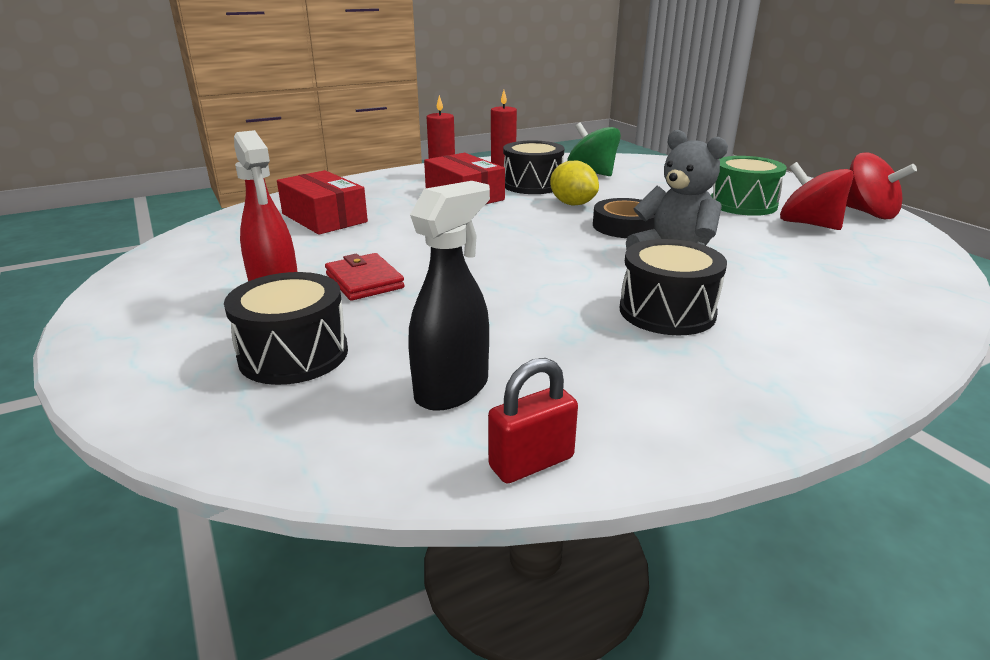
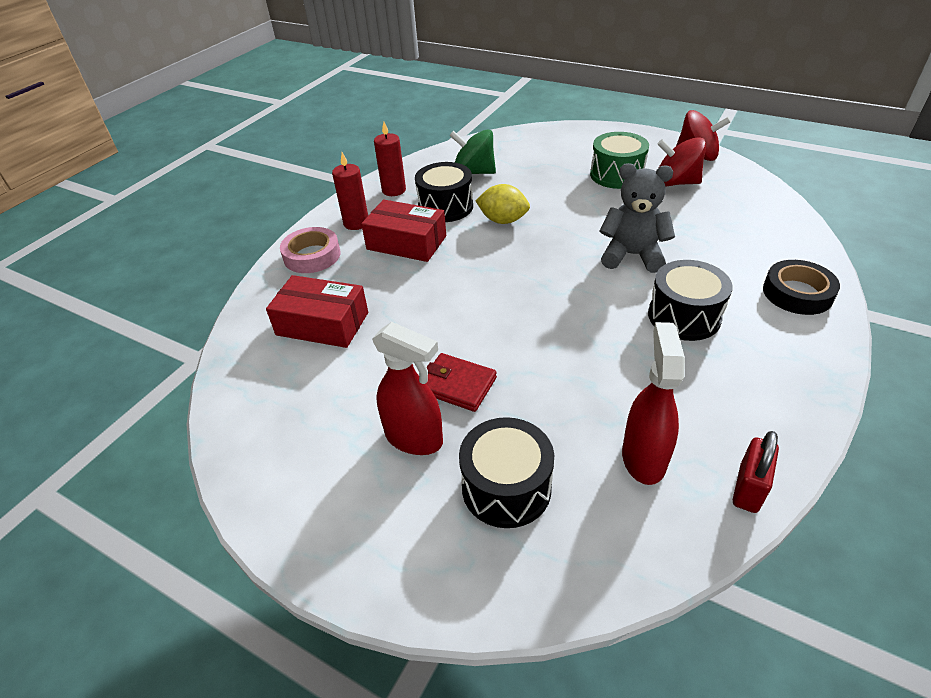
camera: 30 degrees left, 15 degrees up
black spray bottle [408,181,490,411] -> red spray bottle [622,322,685,485]
black tape [593,198,655,238] -> black tape moved to [763,260,840,315]
none -> pink tape [280,227,340,273]

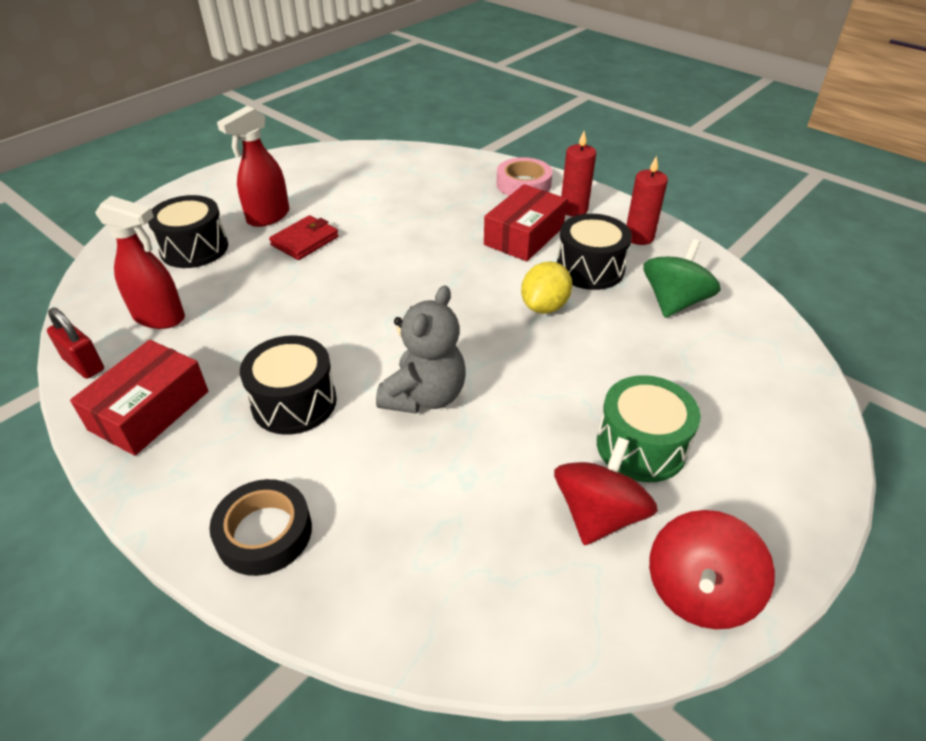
camera: 100 degrees right, 0 degrees up
red box [266,275,368,348] -> red box moved to [70,340,208,456]

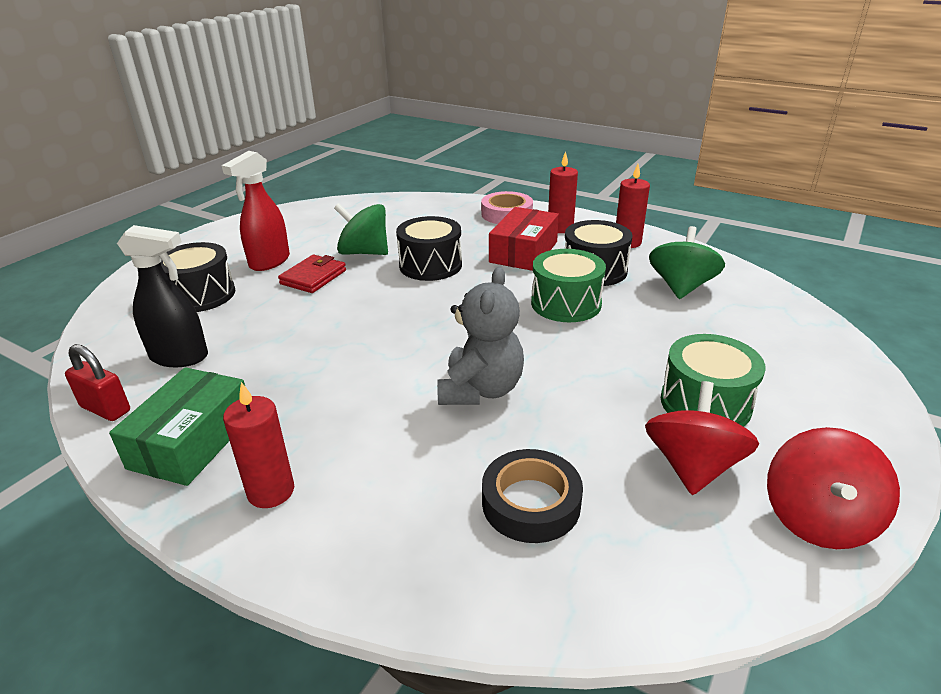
camera: 10 degrees left, 10 degrees down
red box [70,340,208,456] -> green box [109,367,245,486]
red spray bottle [95,196,185,329] -> black spray bottle [117,225,208,367]
black tape [209,479,312,576] -> black tape moved to [482,449,583,543]
black drum [240,335,337,435] -> black drum moved to [396,216,462,281]
yellow lemon [521,261,572,314] -> green drum [531,249,606,322]
none -> red candle [223,382,294,508]
none -> green spinning top [334,203,388,255]

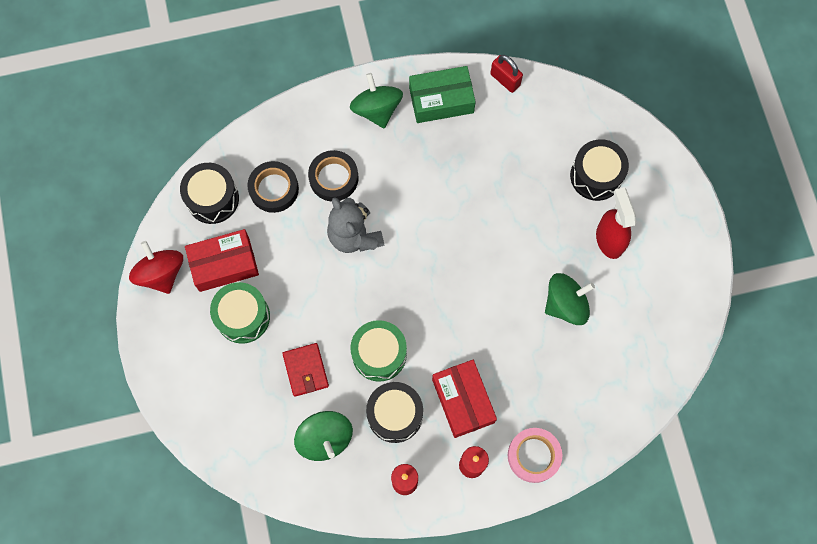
camera: 135 degrees right, 40 degrees up
red padlock [65,344,130,421] -> red padlock turned 60 degrees clockwise [490,55,523,93]
green box [109,367,245,486] -> green box turned 75 degrees counterclockwise [409,66,476,123]
black spray bottle [117,225,208,367] -> none
red candle [223,382,294,508] -> green spinning top [350,73,403,128]
red wallet [278,255,346,293] -> red wallet moved to [282,343,329,397]
black drum [396,216,462,281] -> black drum moved to [180,163,239,224]
red spinning top [645,381,759,495] -> red box [185,229,259,292]
none -> black tape [308,150,358,202]

